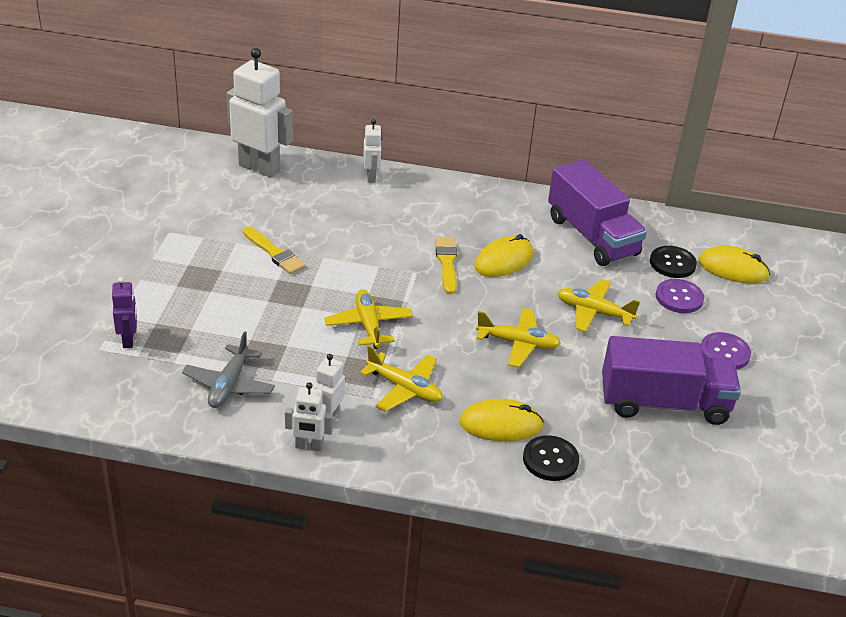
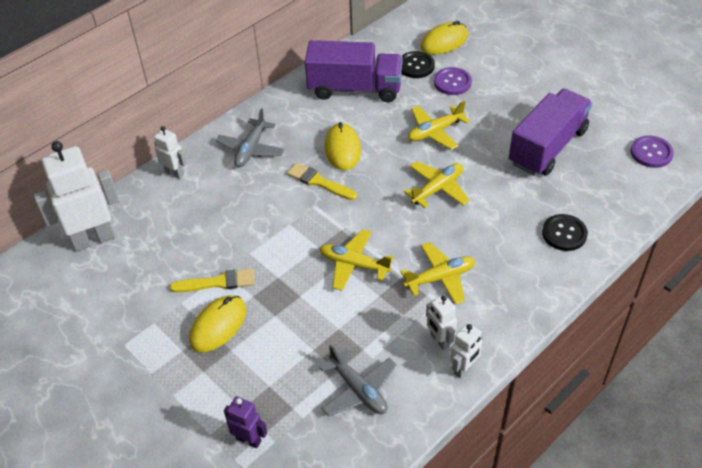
camera: 50 degrees left, 10 degrees up
yellow mouse [459,399,544,442] -> yellow mouse moved to [189,295,246,352]
purple button [701,332,751,370] -> purple button moved to [630,135,674,168]
none -> grey plane [216,108,284,167]

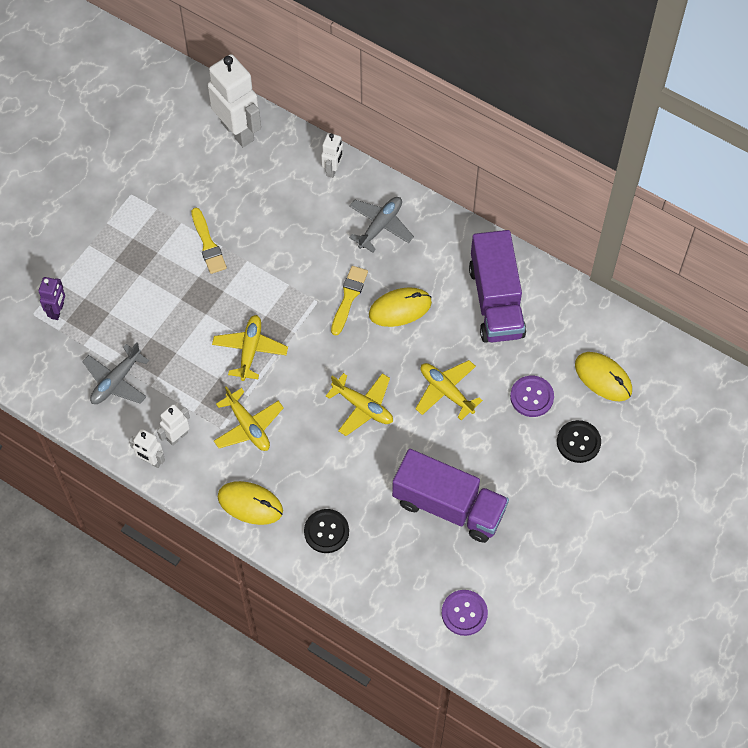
camera: 75 degrees right, 15 degrees up
yellow mouse [189,295,246,352] -> yellow mouse moved to [218,481,283,525]
grey plane [216,108,284,167] -> grey plane turned 120 degrees clockwise [349,197,414,253]
black button [402,51,435,78] -> black button moved to [557,420,601,463]

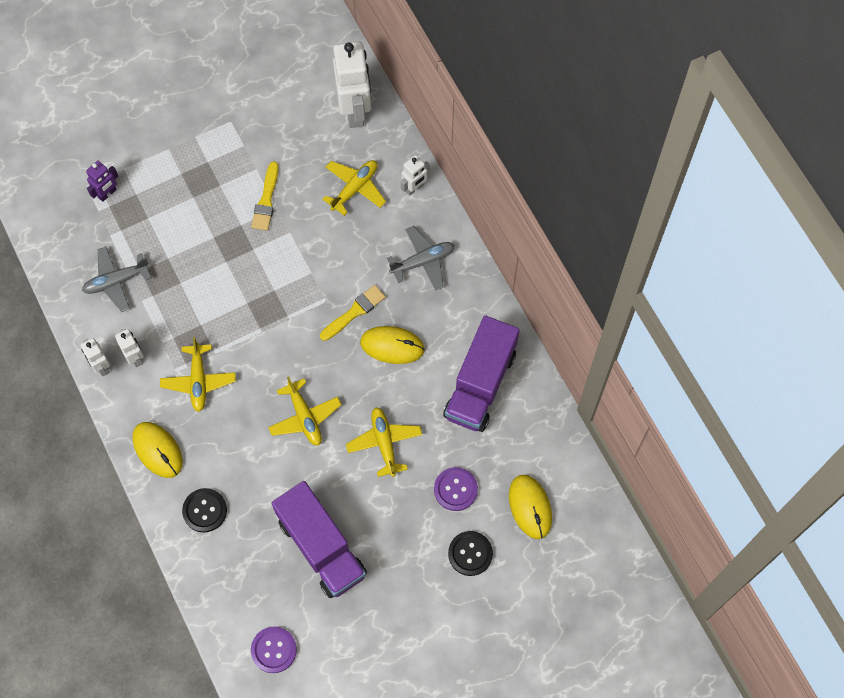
camera: 30 degrees right, 5 degrees up
white robot [157,404,190,446] -> white robot turned 75 degrees clockwise [115,329,144,367]
yellow plane [212,315,288,381] -> yellow plane moved to [323,160,386,216]

